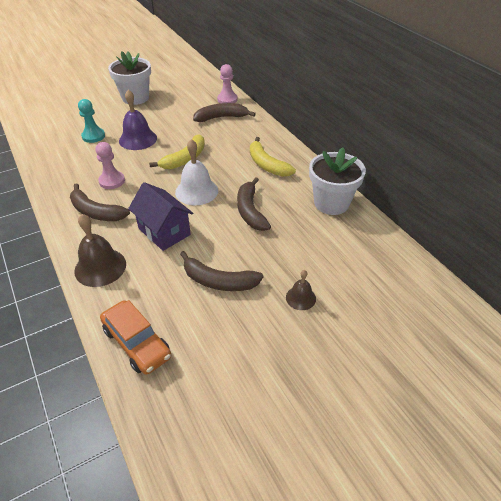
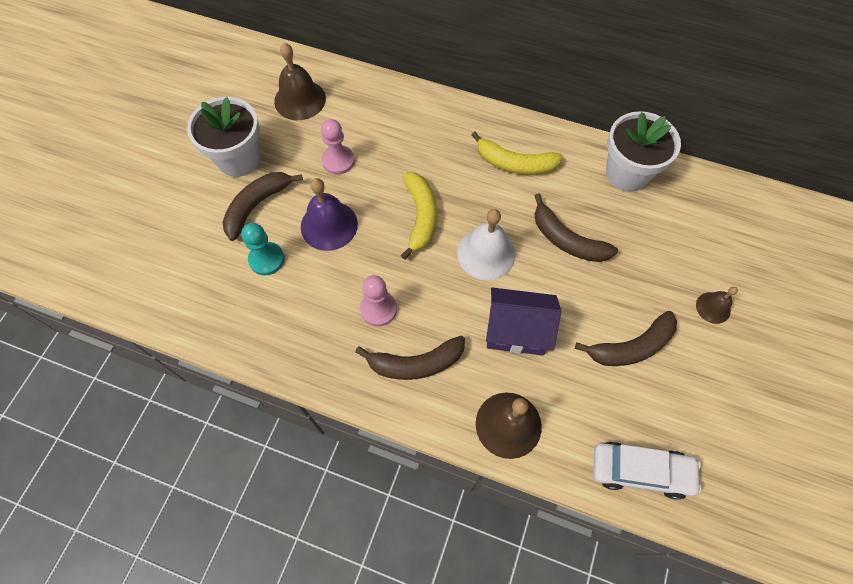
camera: 40 degrees left, 20 degrees up
orange car [100,300,171,375] -> white car [593,442,702,500]
brown banana [193,103,256,122] -> brown banana moved to [223,172,303,241]
pink pawn [217,64,238,104] -> pink pawn moved to [321,119,355,175]
none -> brown bell [274,43,326,120]

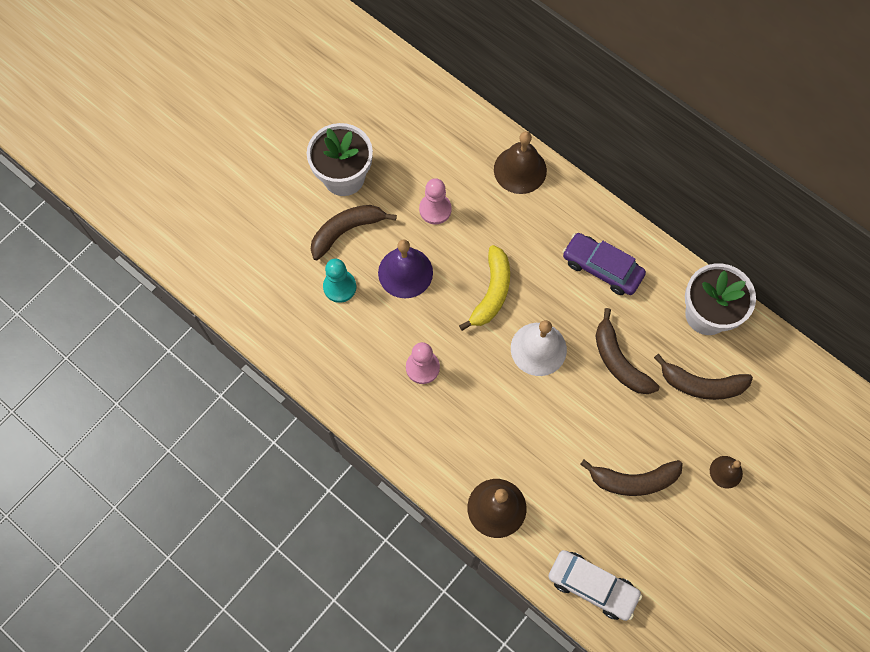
camera: 20 degrees right, 5 degrees up
brown bell [274,43,326,120] -> brown bell moved to [494,131,547,194]
brown banana [355,336,465,380] -> brown banana moved to [654,354,753,400]
yellow banana [471,132,564,175] -> purple car [562,233,646,295]
purple house [486,288,561,356] -> none

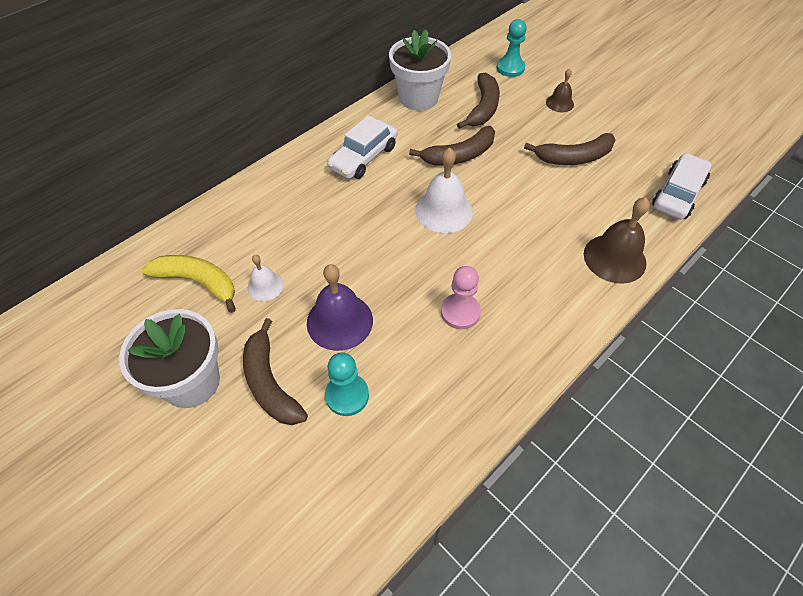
camera: 85 degrees left, 15 degrees down
pink pawn [419,178,452,225] -> white bell [248,255,284,301]
yellow banana [459,245,510,331] -> yellow banana moved to [142,255,236,313]
brown bell [494,131,547,194] -> none
purple car [562,233,646,295] -> white car [327,115,397,179]
brown banana [580,459,683,496] -> brown banana turned 75 degrees clockwise [524,133,616,165]
none -> turquoise pawn [496,19,527,77]

